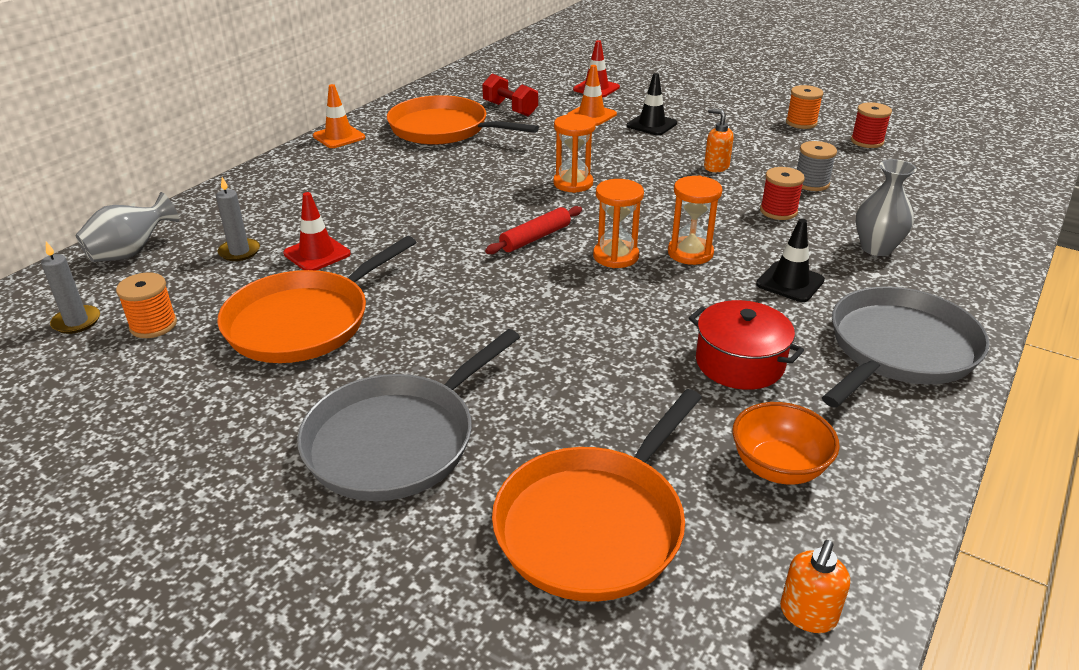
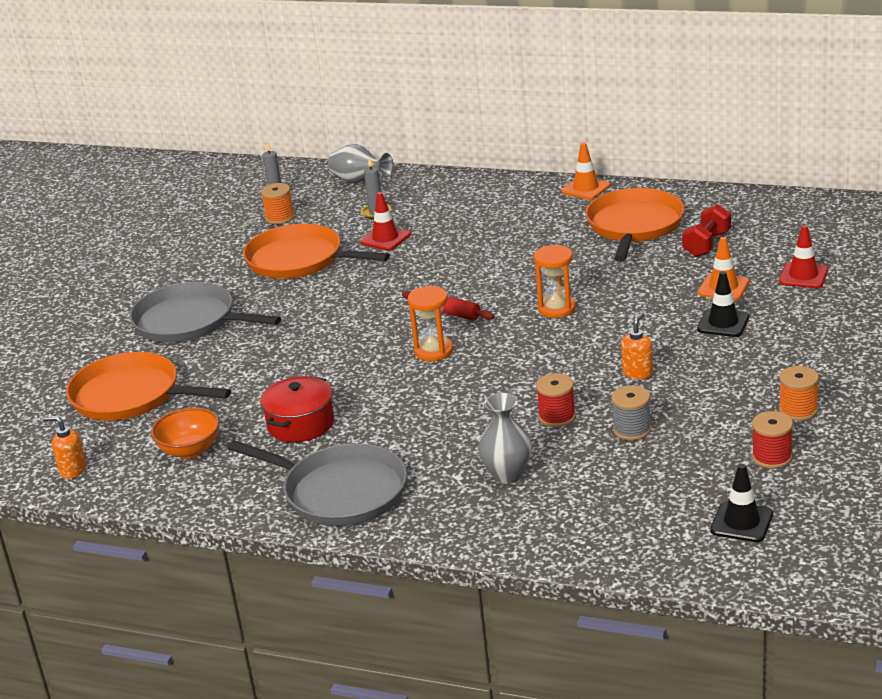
camera: 80 degrees right, 5 degrees down
orange hourglass [668,176,722,265] -> none
black traffic cone [756,219,825,302] -> black traffic cone moved to [710,464,773,542]

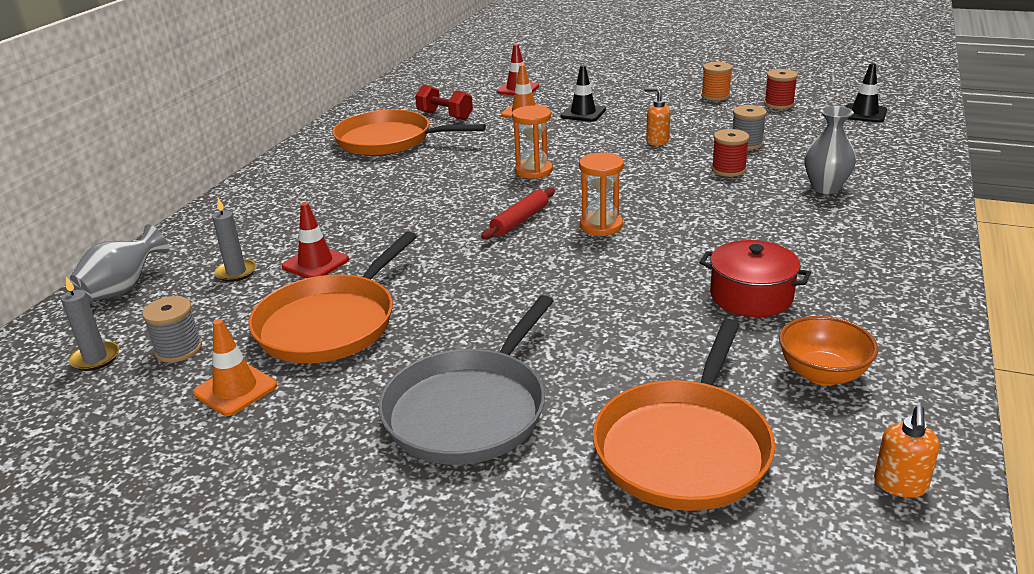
camera: 90 degrees left, 0 degrees up
grey pan [227,440,407,526] -> none
orange spool [261,183,295,224] -> grey spool [142,296,202,363]
orange traffic cone [562,142,610,200] -> orange traffic cone moved to [193,319,277,416]

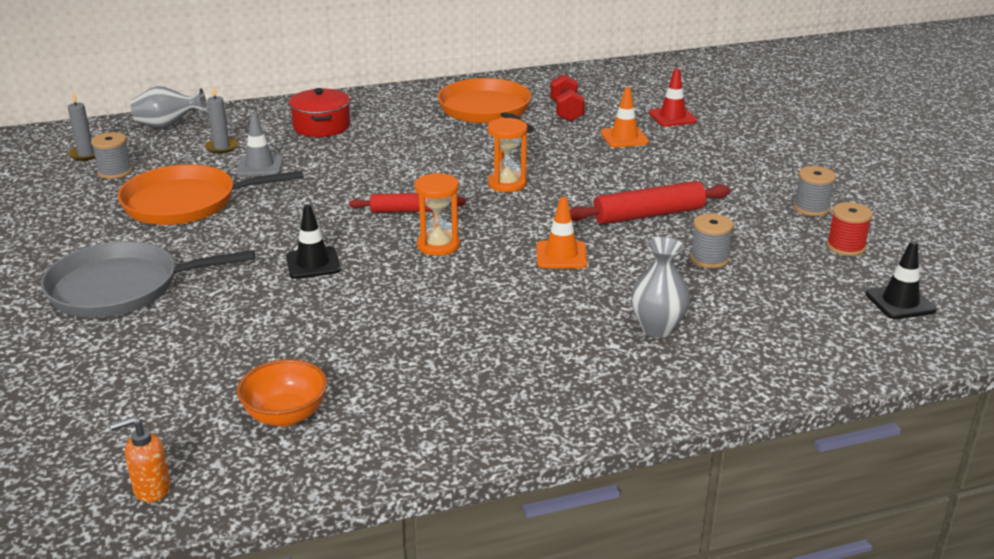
camera: 50 degrees right, 0 degrees up
orange traffic cone [193,319,277,416] -> orange traffic cone moved to [536,197,587,269]
red traffic cone [282,202,349,278] -> grey traffic cone [236,114,283,176]
black traffic cone [561,65,606,122] -> black traffic cone moved to [286,204,341,279]
orange pan [593,319,775,511] -> none
orange soap dispenser [644,87,671,146] -> red rolling pin [570,181,731,224]
red pot [699,240,811,317] -> red pot moved to [289,88,350,137]
orange spool [701,62,733,101] -> grey spool [794,166,836,216]
red spool [711,129,749,177] -> none

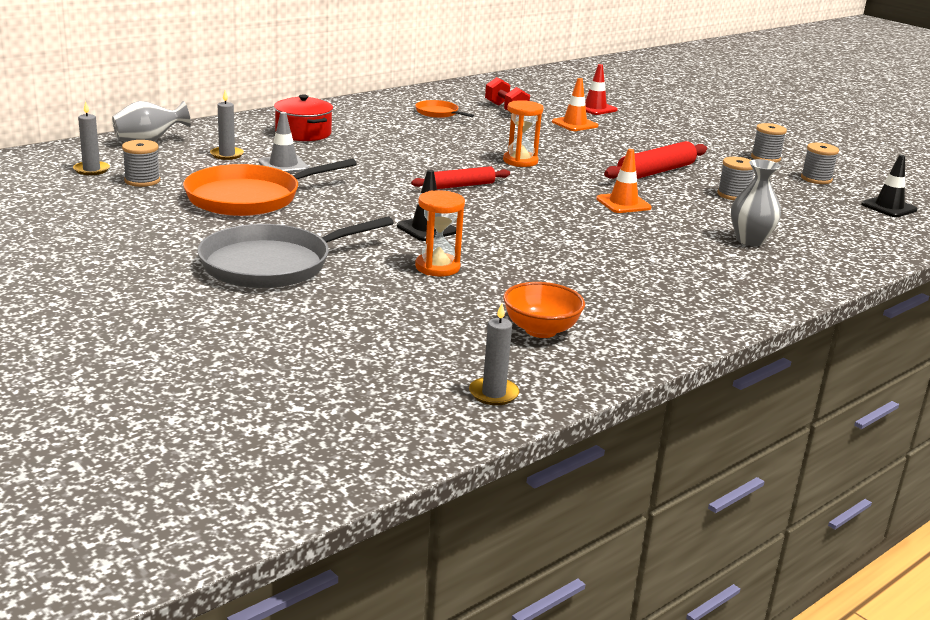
camera: 25 degrees left, 5 degrees down
orange soap dispenser [110,417,170,502] -> grey candle [469,303,519,405]
orange hourglass [415,173,460,256] -> orange hourglass moved to [415,190,465,276]
orange pan [438,78,534,133] -> orange pan [415,100,474,118], size x0.49
red spool [827,202,873,256] -> grey spool [801,143,839,184]

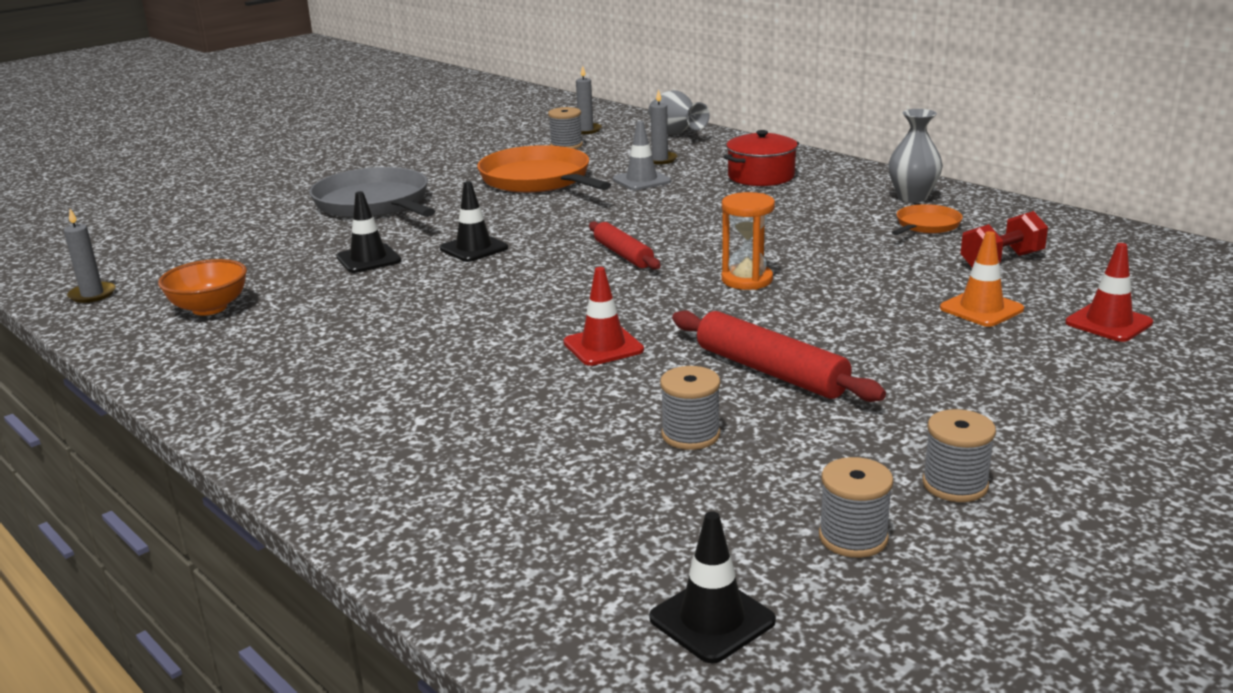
camera: 90 degrees right, 0 degrees up
orange hourglass [415,190,465,276] -> black traffic cone [336,191,401,273]
orange traffic cone [596,149,652,213] -> red traffic cone [563,267,644,366]
grey vase [731,159,781,246] -> grey vase moved to [888,109,943,202]

